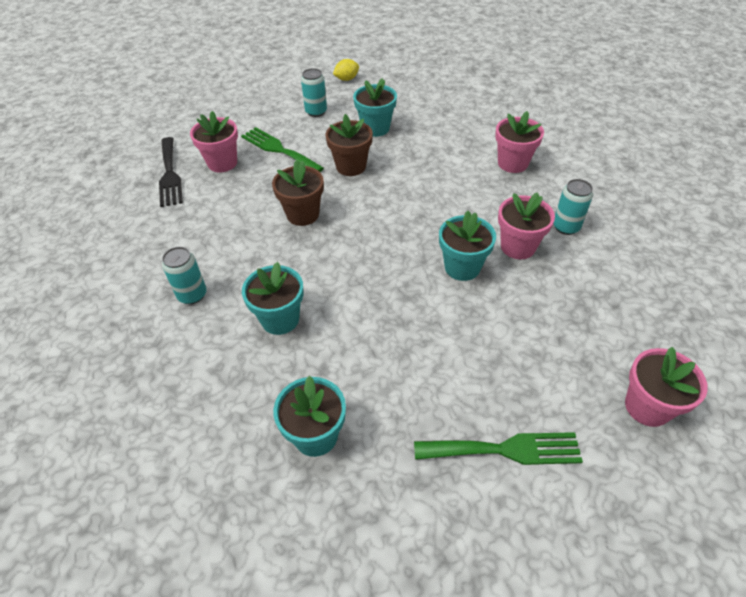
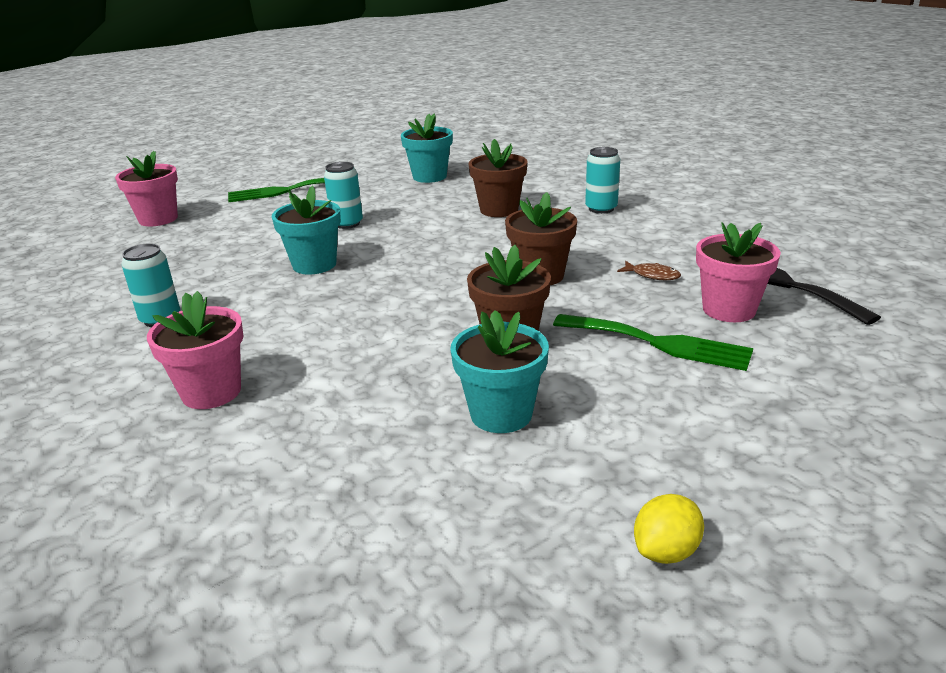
camera: 165 degrees right, 20 degrees down
turquoise flower pot [242,262,303,335] -> brown flower pot [468,139,528,217]
turquoise can [301,68,327,117] -> turquoise can moved to [324,162,363,229]
pink flower pot [498,192,555,259] -> none
none -> brown fish [617,261,681,280]

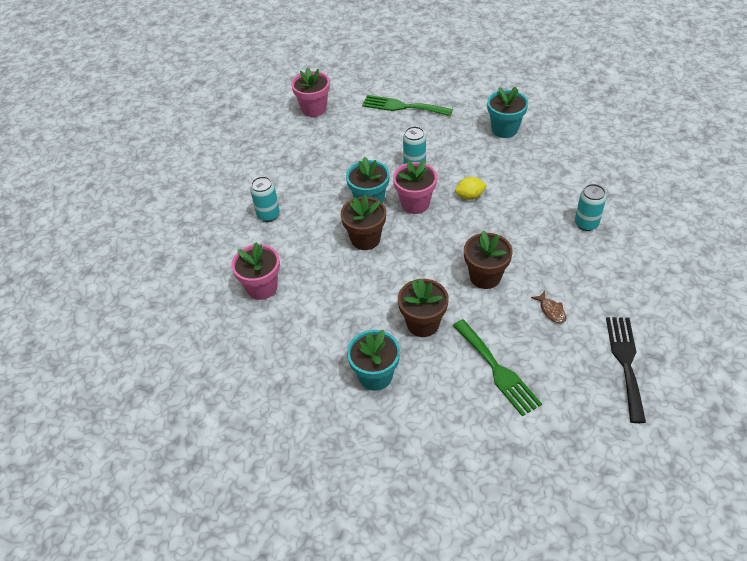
camera: 35 degrees right, 20 degrees up
brown flower pot [468,139,528,217] -> brown flower pot moved to [341,195,386,250]
yellow lemon [634,494,704,564] -> yellow lemon moved to [455,177,487,200]
pink flower pot [696,222,781,322] -> pink flower pot moved to [393,160,437,214]

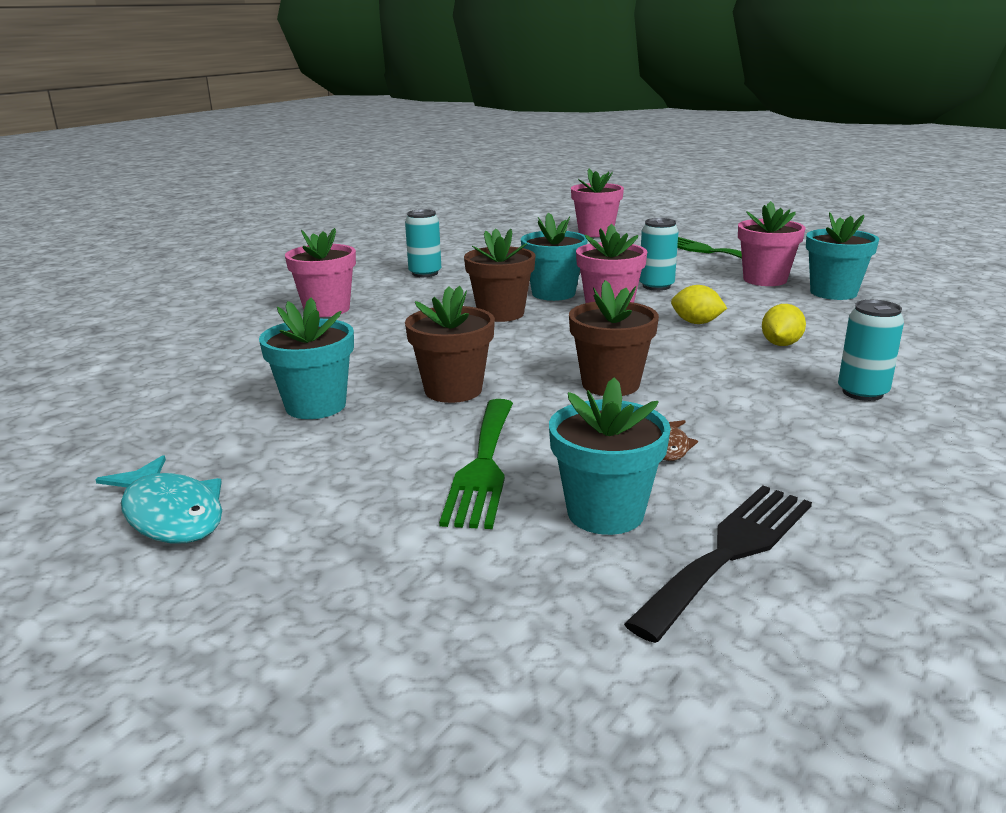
camera: 35 degrees right, 25 degrees down
none -> turquoise fish [95,455,222,544]
none -> turquoise flower pot [549,377,671,535]
none -> pink flower pot [738,201,806,286]
none -> yellow lemon [762,304,806,346]

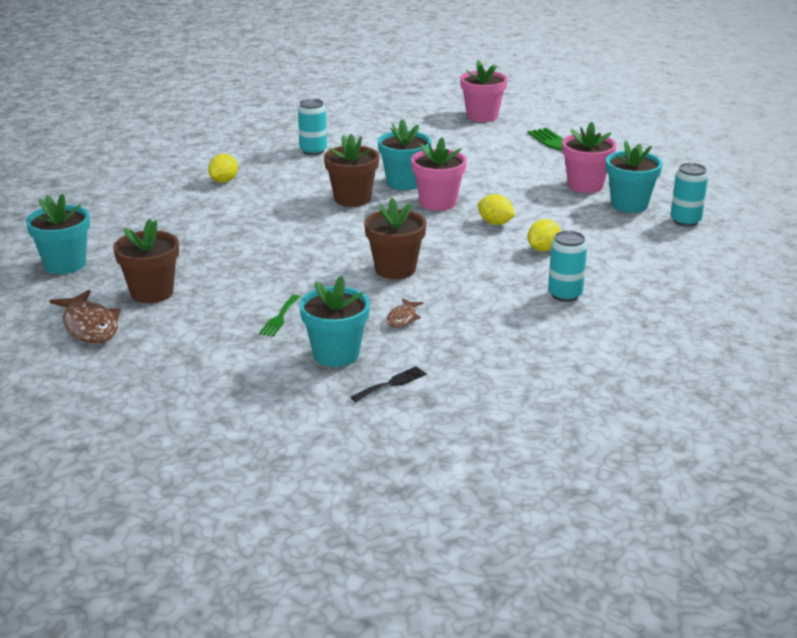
camera: 10 degrees right, 5 degrees up
turquoise fish [95,455,222,544] -> brown fish [50,290,121,344]
turquoise flower pot [259,298,354,419] -> turquoise flower pot moved to [26,193,90,274]
pink flower pot [285,228,356,317] -> yellow lemon [208,154,238,183]
brown flower pot [405,286,495,403] -> brown flower pot moved to [113,219,179,303]
green fork [439,399,513,529] -> green fork [259,295,300,337], size x0.50
black fork [624,485,812,643] -> black fork [350,366,427,402], size x0.50
turquoise can [639,218,679,291] -> turquoise can moved to [670,163,708,227]

